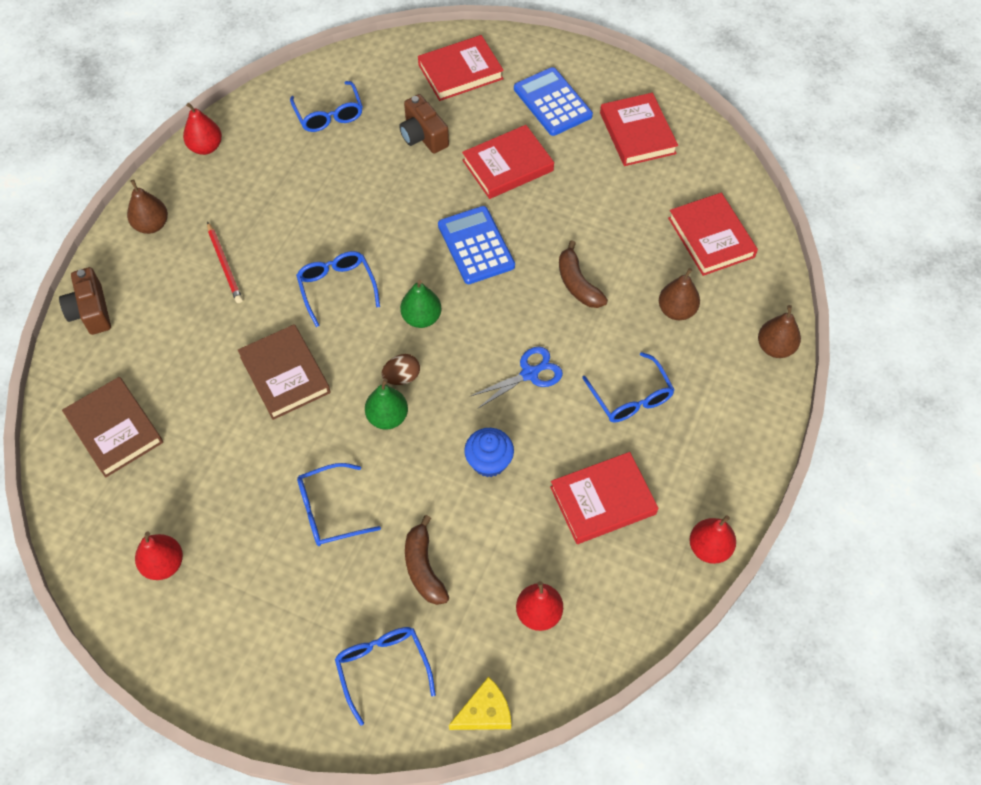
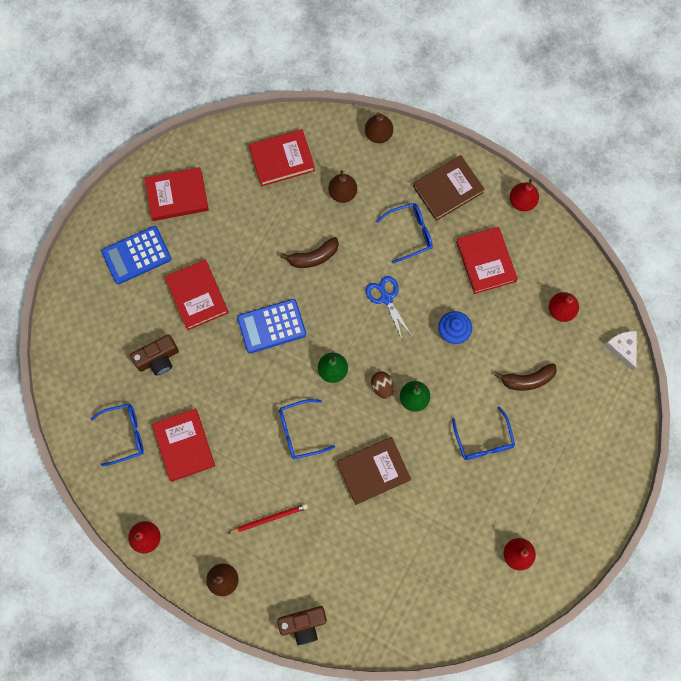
camera: 85 degrees left, 15 degrees up
brown book [62,377,163,478] -> brown book moved to [413,155,485,221]
blue glasses [335,627,436,726] -> none
red book [418,35,504,101] -> red book moved to [152,409,215,482]
yellow cheese [449,677,511,730] -> white cheese [604,331,637,371]

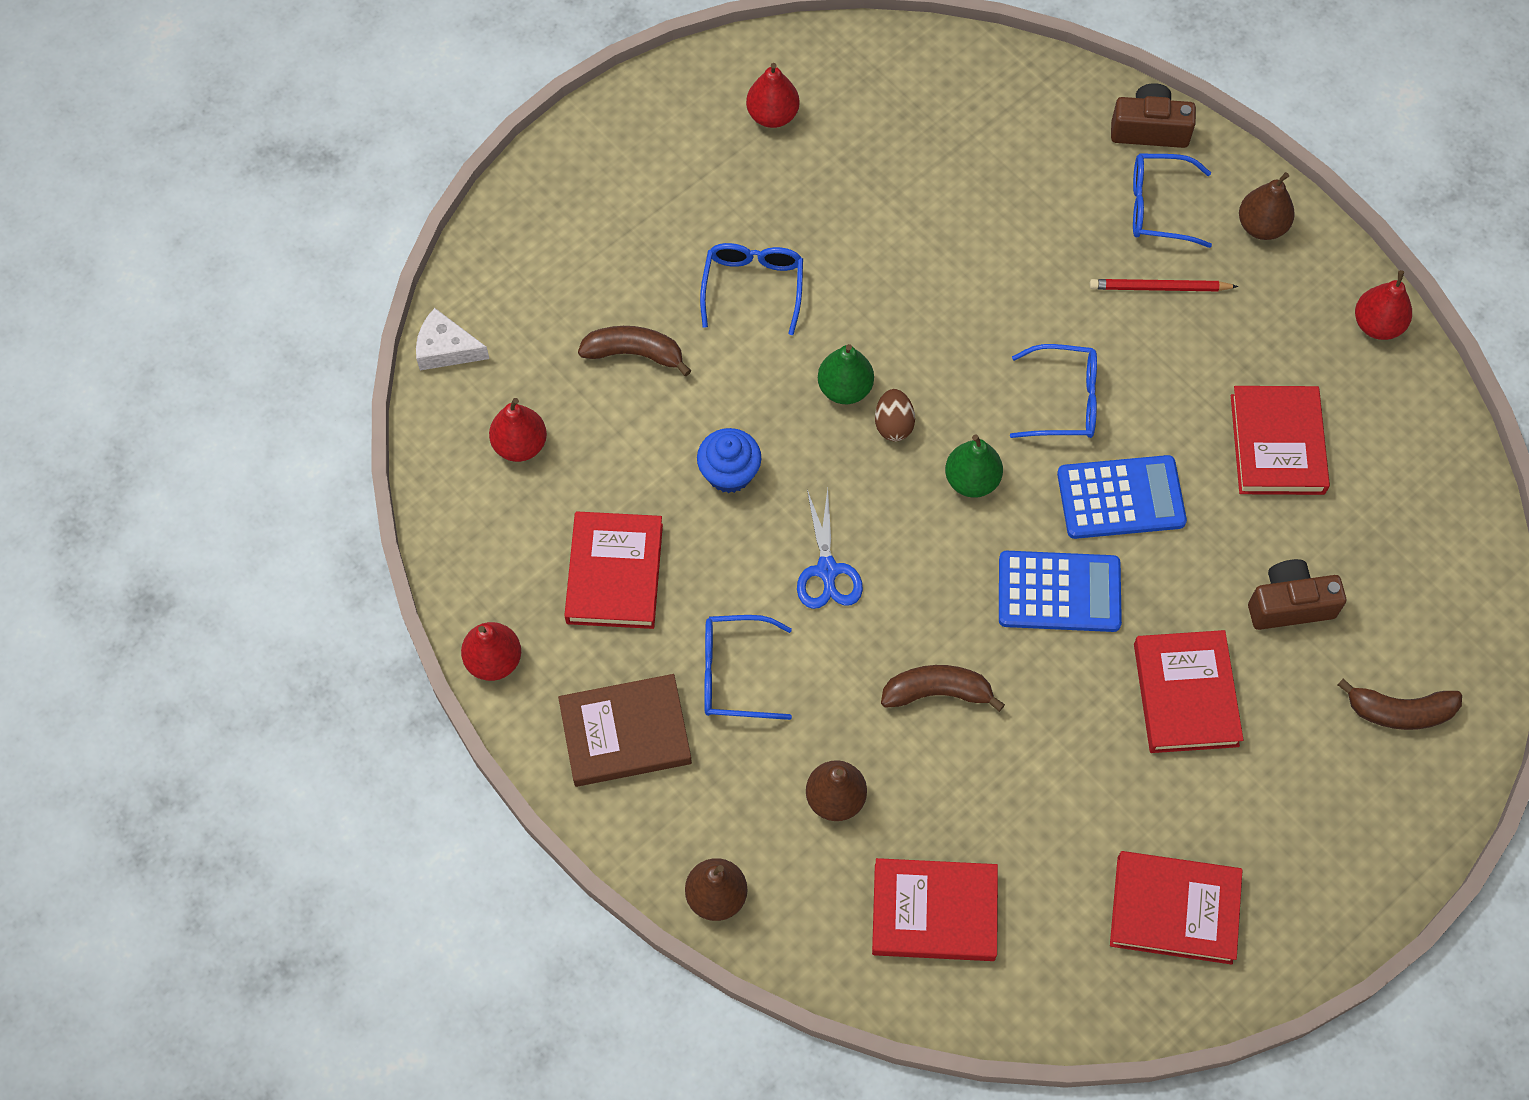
camera: 160 degrees left, 10 degrees down
blue glasses [91,404,144,466] -> blue glasses moved to [1133,153,1212,248]
blue calculator [101,226,171,284] -> blue calculator moved to [1057,455,1187,539]
brown book [337,437,411,505] -> none
white cheese [604,331,637,371] -> white cheese turned 105 degrees clockwise [416,308,489,371]
none -> brown banana [1338,678,1462,730]

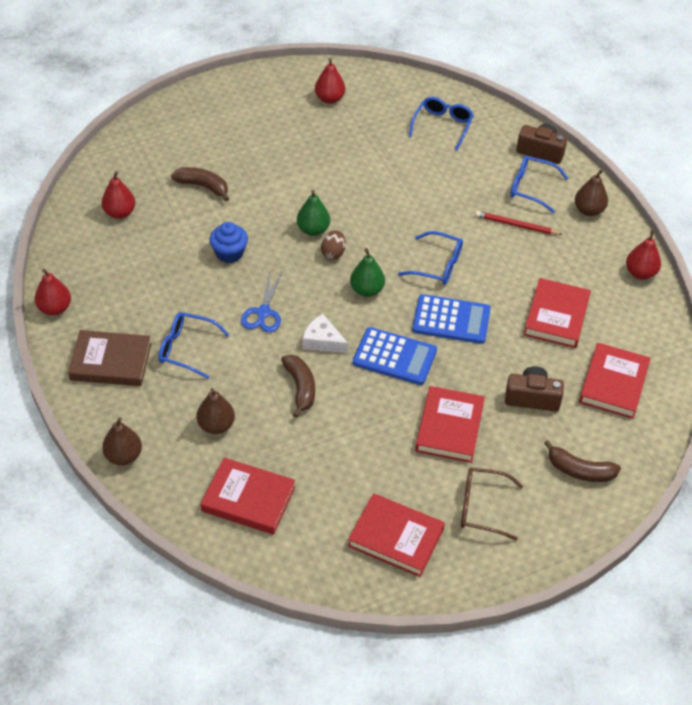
camera: 15 degrees right, 15 degrees down
white cheese [416,308,489,371] -> white cheese moved to [303,314,348,353]
red book [564,511,663,629] -> red book moved to [579,343,651,419]
blue glasses [700,243,803,335] -> blue glasses moved to [409,97,474,150]
brown banana [881,665,1005,712] -> brown banana turned 60 degrees clockwise [281,355,315,418]
none -> brown glasses [461,467,523,541]

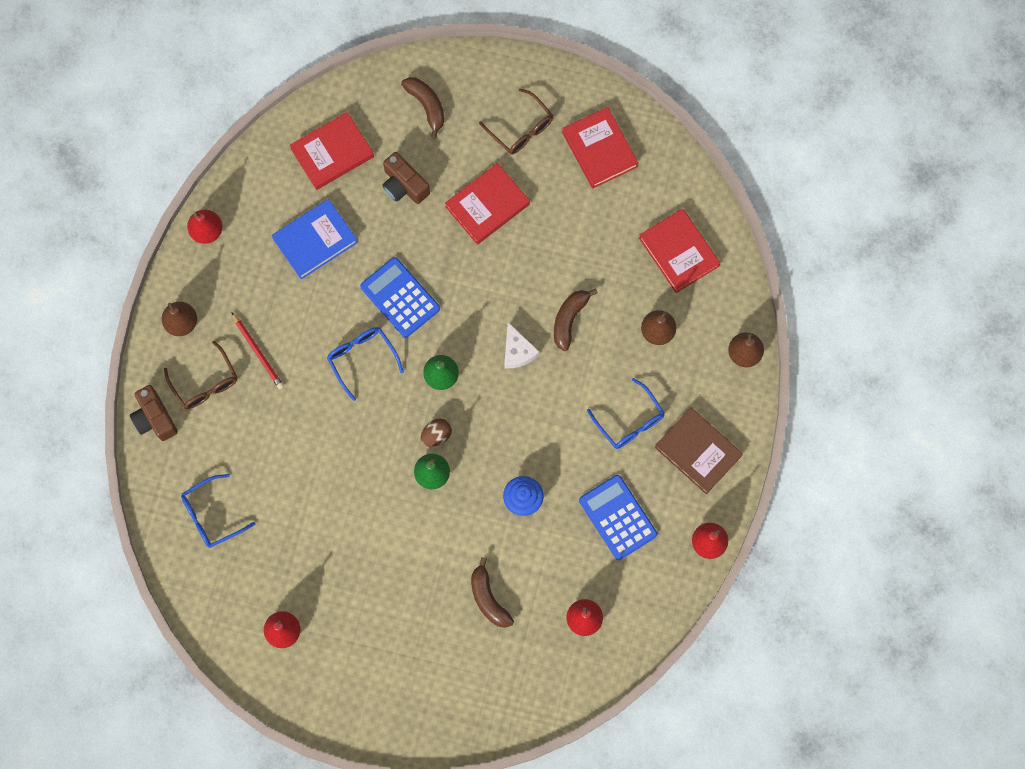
camera: 140 degrees left, 25 degrees up
blue scissors [241,272,282,332] -> none
blue calculator [353,327,437,385] -> blue calculator moved to [579,475,657,560]
blue glasses [510,155,568,213] -> brown glasses [164,340,237,409]
red book [524,278,591,348] -> blue book [272,199,358,280]

